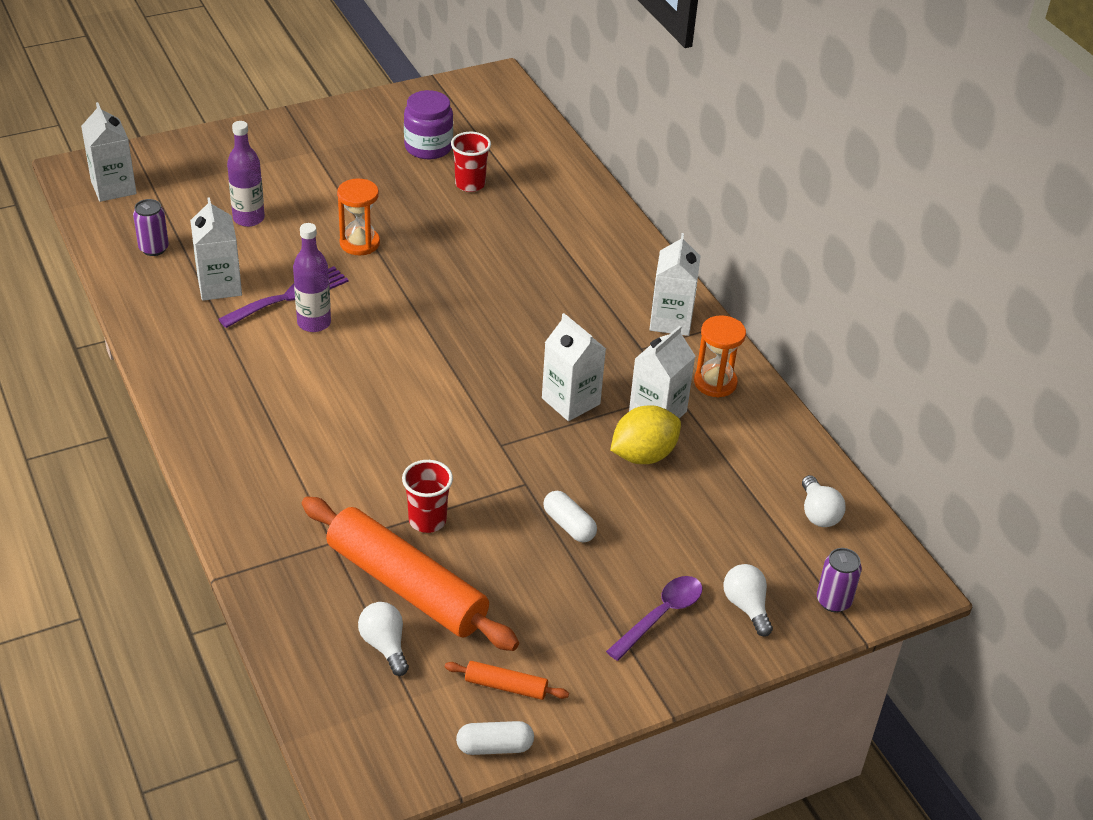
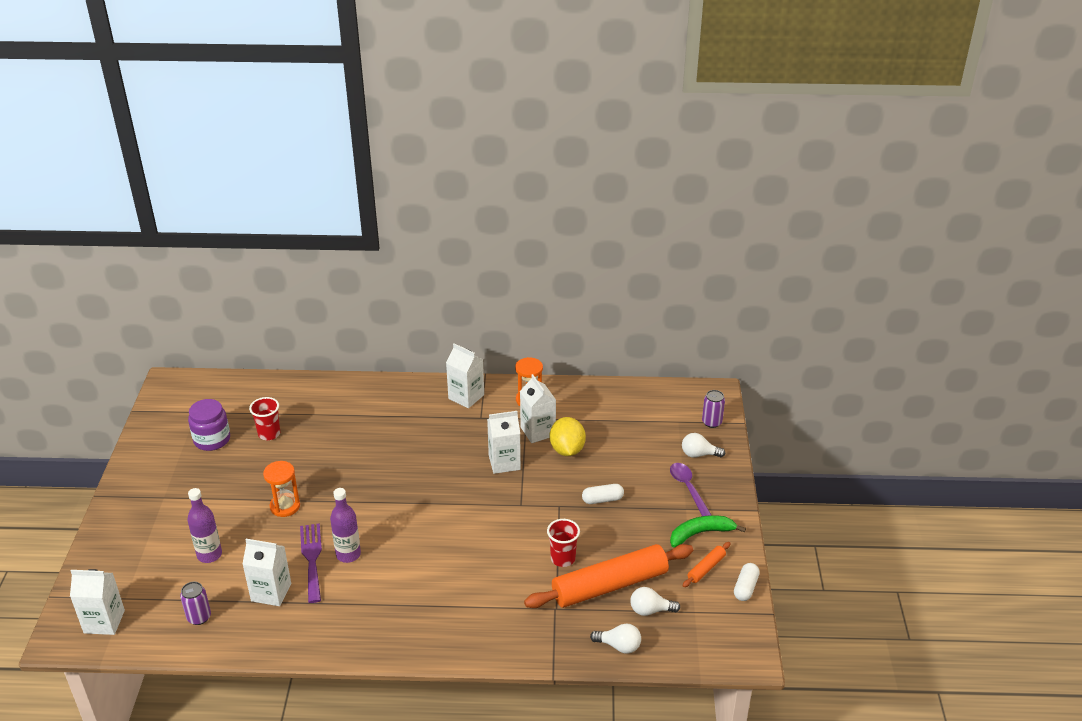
camera: 60 degrees left, 5 degrees down
white light bulb [802,475,846,527] -> white light bulb moved to [590,624,641,654]
none -> green banana [670,515,746,548]

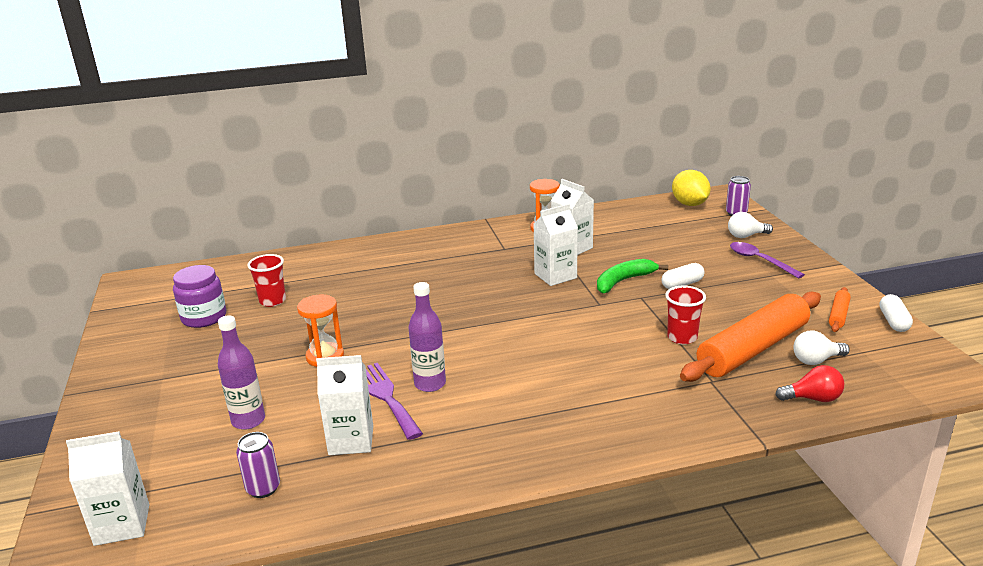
camera: 15 degrees left, 10 degrees down
white carton [446,343,484,408] -> none
yellow lemon [550,417,586,456] -> yellow lemon moved to [672,170,711,206]
white light bulb [590,624,641,654] -> red light bulb [776,365,844,402]
green banana [670,515,746,548] -> green banana moved to [597,259,668,293]

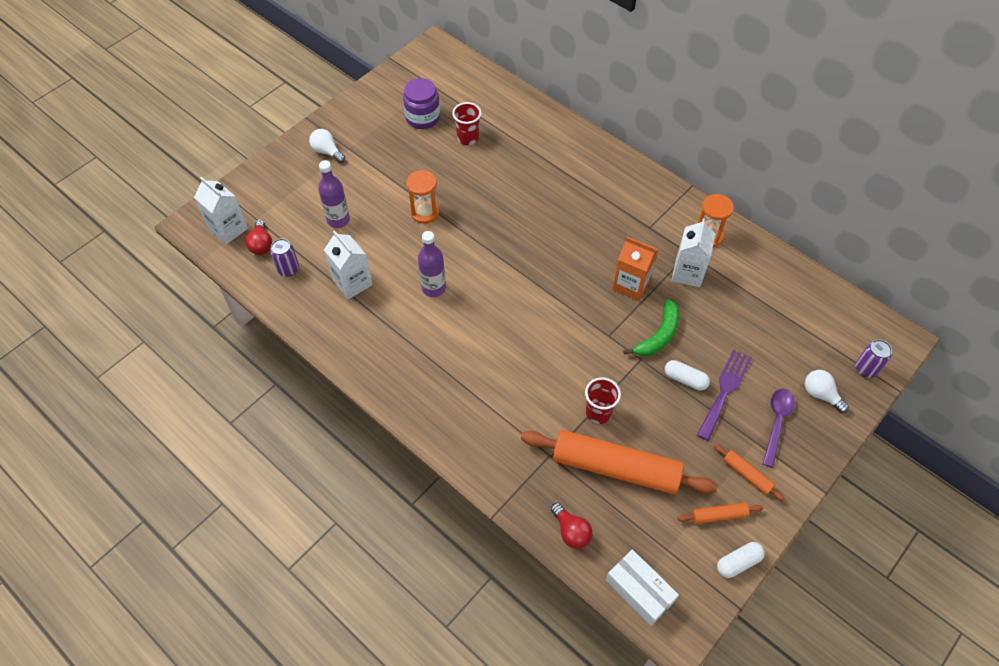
camera: 55 degrees right, 30 degrees up
purple fork [366,363,423,440] -> purple fork moved to [697,349,752,441]
white carton [534,204,578,286] -> orange carton [612,237,658,301]
green banana [597,259,668,293] -> green banana turned 105 degrees clockwise [623,299,679,356]
yellow lemon [672,170,711,206] -> none
white light bulb [794,331,850,365] -> white light bulb moved to [309,129,345,163]
none -> red light bulb [245,220,272,255]
none -> white box [606,550,679,626]
none -> orange rolling pin [714,444,785,501]

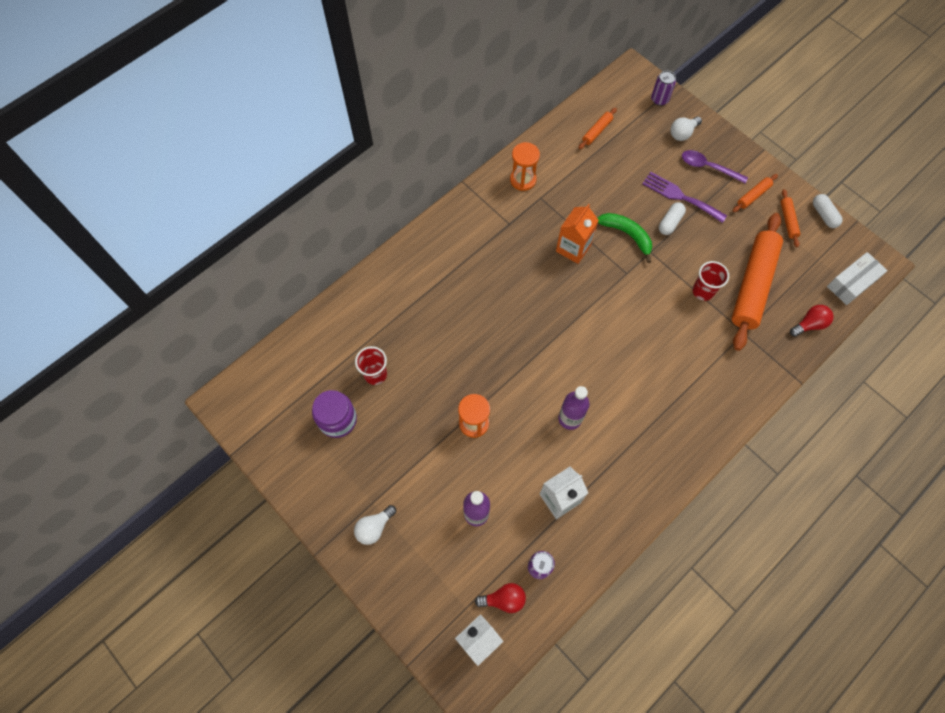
camera: 85 degrees left, 10 degrees up
white carton [672,219,715,287] -> none
none -> orange rolling pin [579,108,617,149]

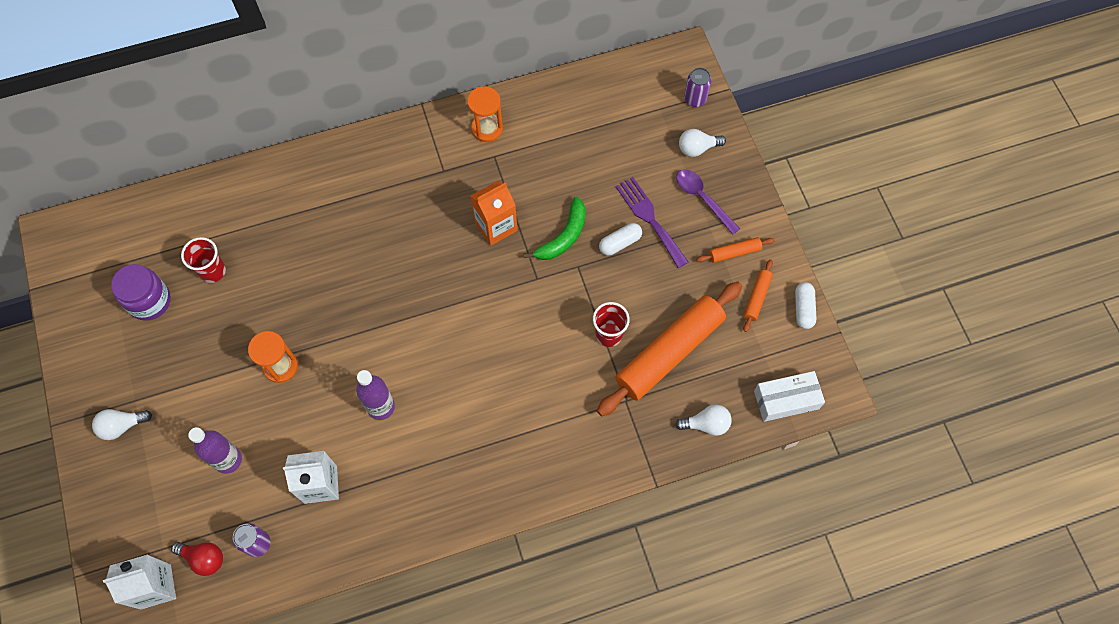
camera: 25 degrees right, 0 degrees up
orange rolling pin [579,108,617,149] -> none
green banana [598,213,652,263] -> green banana turned 60 degrees clockwise [524,197,586,260]
red light bulb [790,305,834,337] -> white light bulb [675,404,732,436]

